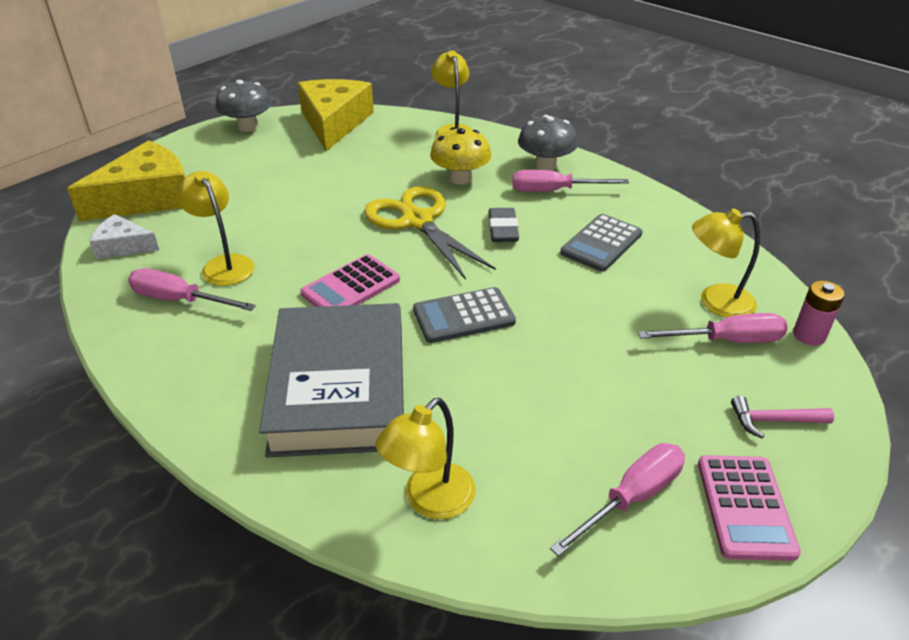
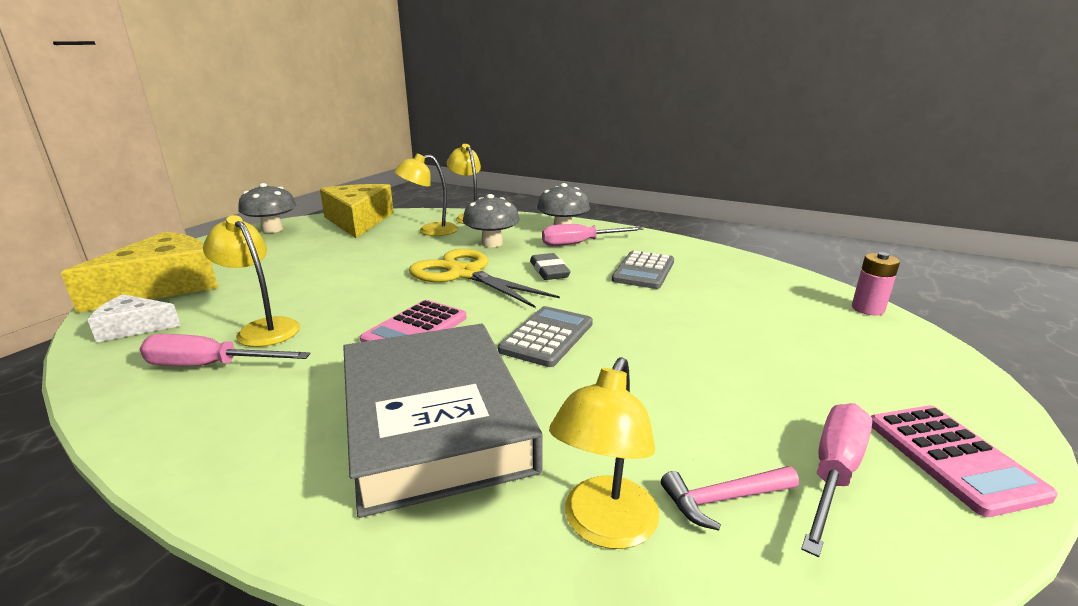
camera: 15 degrees left, 15 degrees down
grey calculator [413,287,516,343] -> grey calculator turned 150 degrees clockwise [498,306,593,367]
yellow mushroom [430,127,492,184] -> grey mushroom [463,194,520,247]
pink screwdriver [638,313,788,343] -> none
yellow lamp [692,208,760,318] -> yellow lamp moved to [394,153,458,236]
pink hammer [731,396,834,438] -> pink hammer moved to [661,466,799,531]

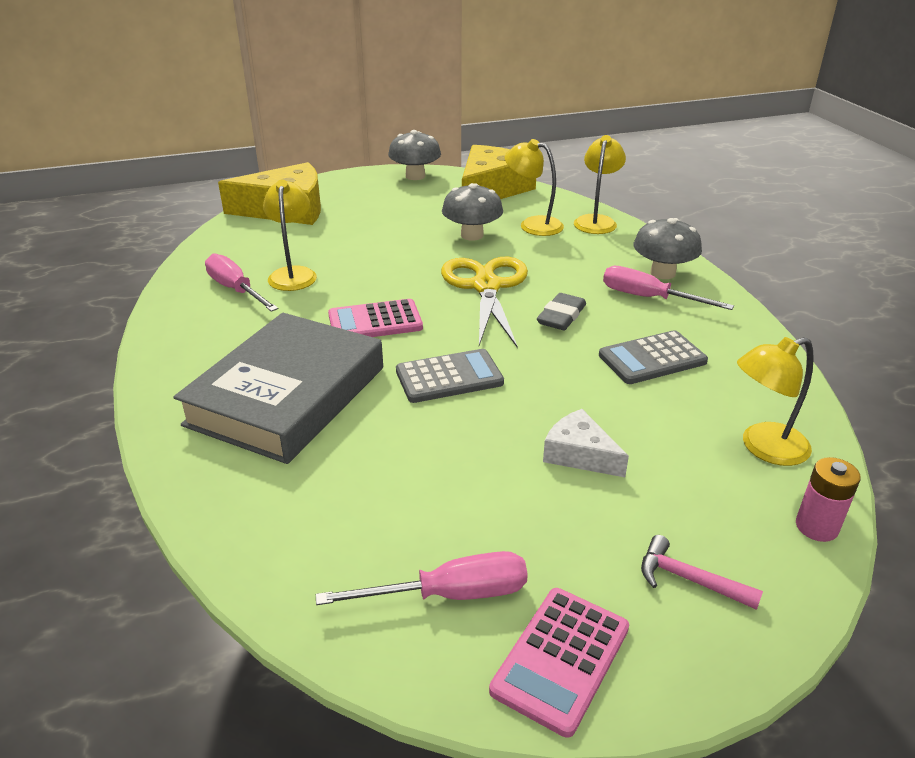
camera: 45 degrees right, 10 degrees up
white cheese [88,294,181,343] -> white cheese moved to [543,409,629,477]
grey mushroom [463,194,520,247] -> grey mushroom moved to [442,183,503,241]
yellow lamp [549,357,660,549] -> yellow lamp moved to [737,337,814,466]
pink hammer [661,466,799,531] -> pink hammer moved to [641,535,763,610]

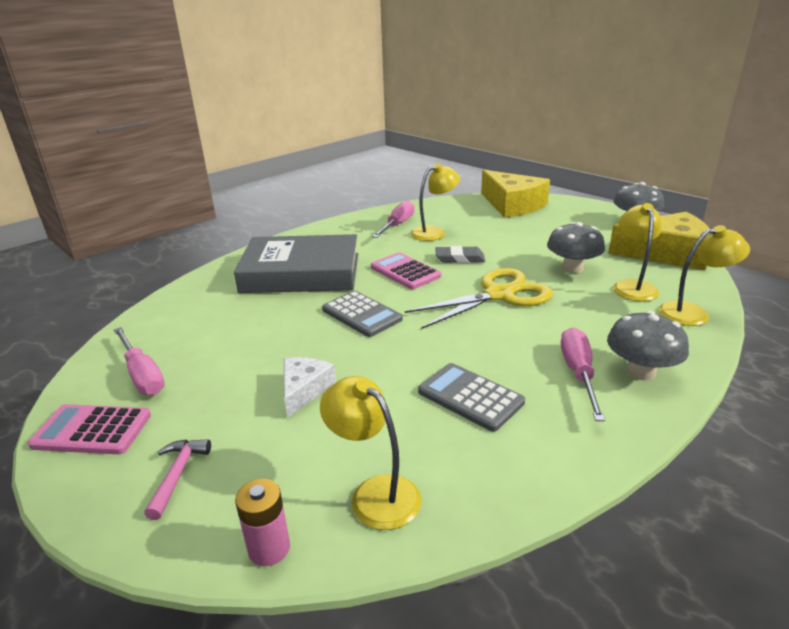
camera: 65 degrees right, 5 degrees down
grey eraser [537,293,586,330] -> grey eraser moved to [435,246,485,263]

